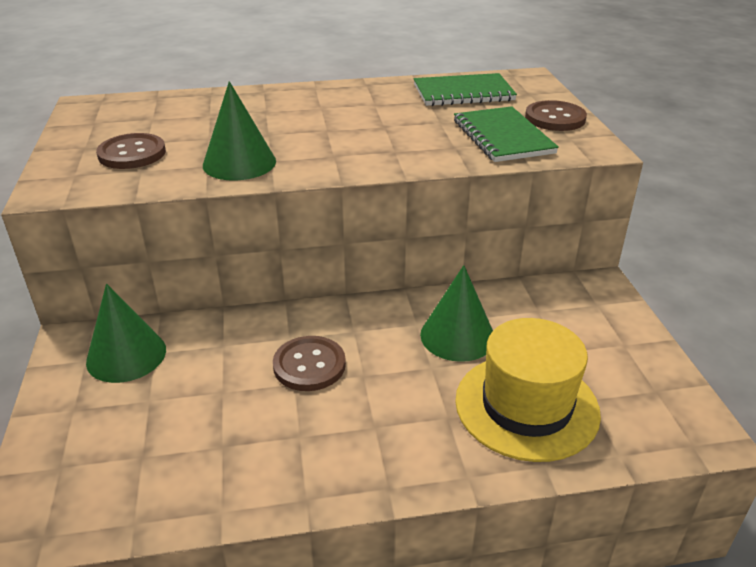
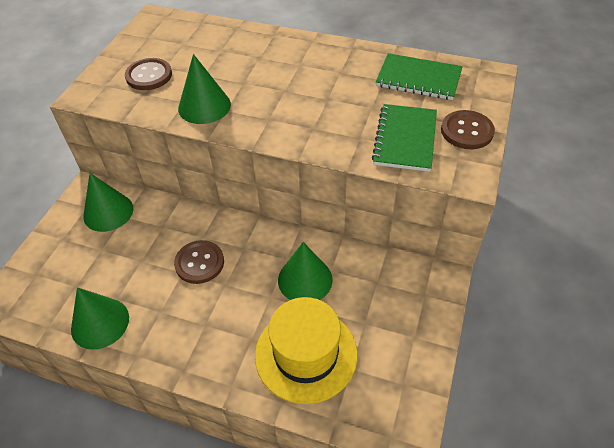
camera: 30 degrees right, 15 degrees up
none -> green cone [71,287,129,350]

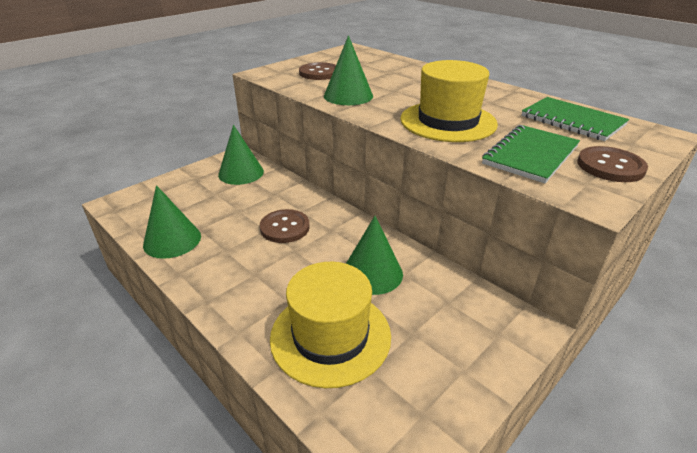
camera: 25 degrees right, 15 degrees down
none -> yellow hat [400,60,498,142]

